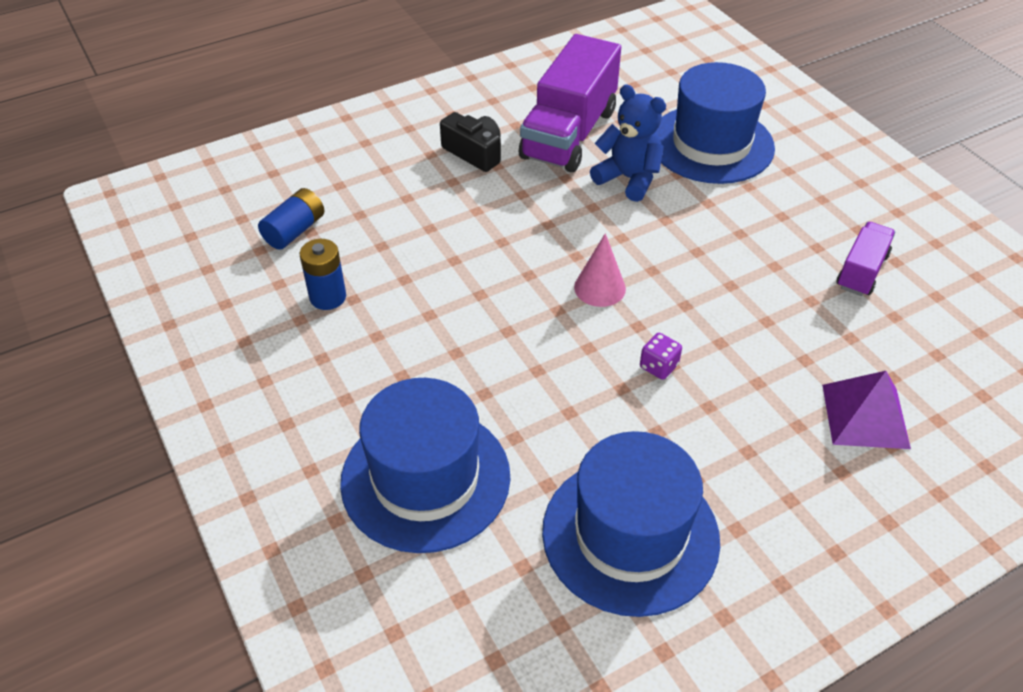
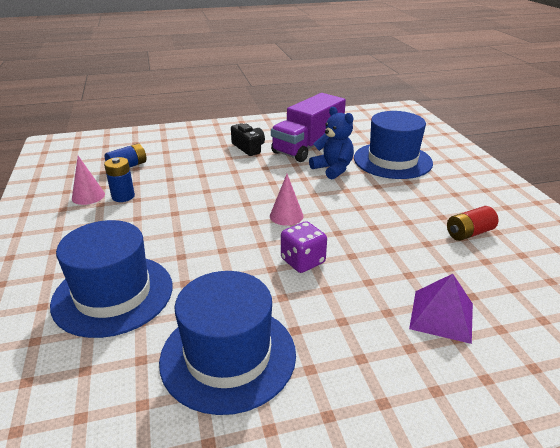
camera: 15 degrees right, 15 degrees down
purple dice [640,333,682,380] -> purple dice [281,221,327,273], size x1.62
purple truck [836,222,895,296] -> red battery [447,206,498,241]
none -> pink cone [72,156,105,205]

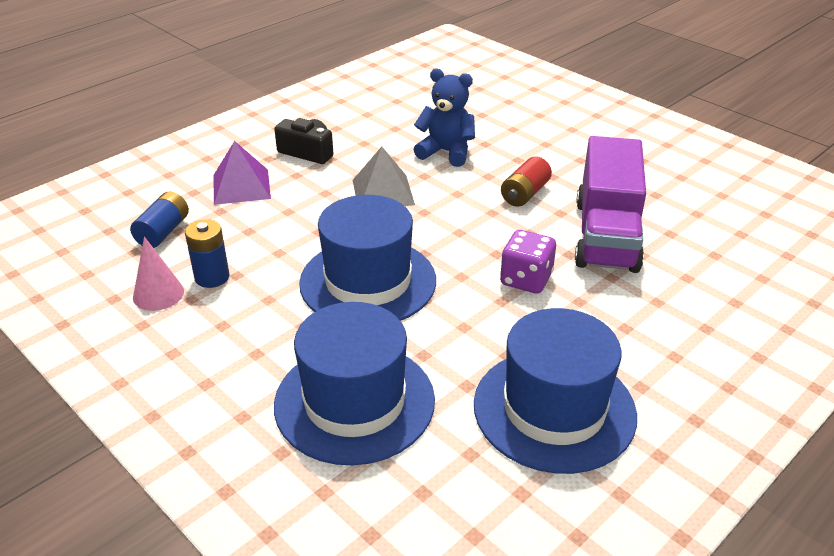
camera: 30 degrees left, 5 degrees up
pink cone [270,174,303,226] -> none
purple truck [271,93,346,162] -> purple truck moved to [575,136,646,273]
blue hat [354,111,433,179] -> blue hat moved to [299,195,436,321]
purple pyramid [409,274,473,344] -> purple pyramid moved to [213,141,271,205]
red battery [447,206,498,241] -> red battery moved to [501,156,552,207]
none -> grey pyramid [353,146,415,206]

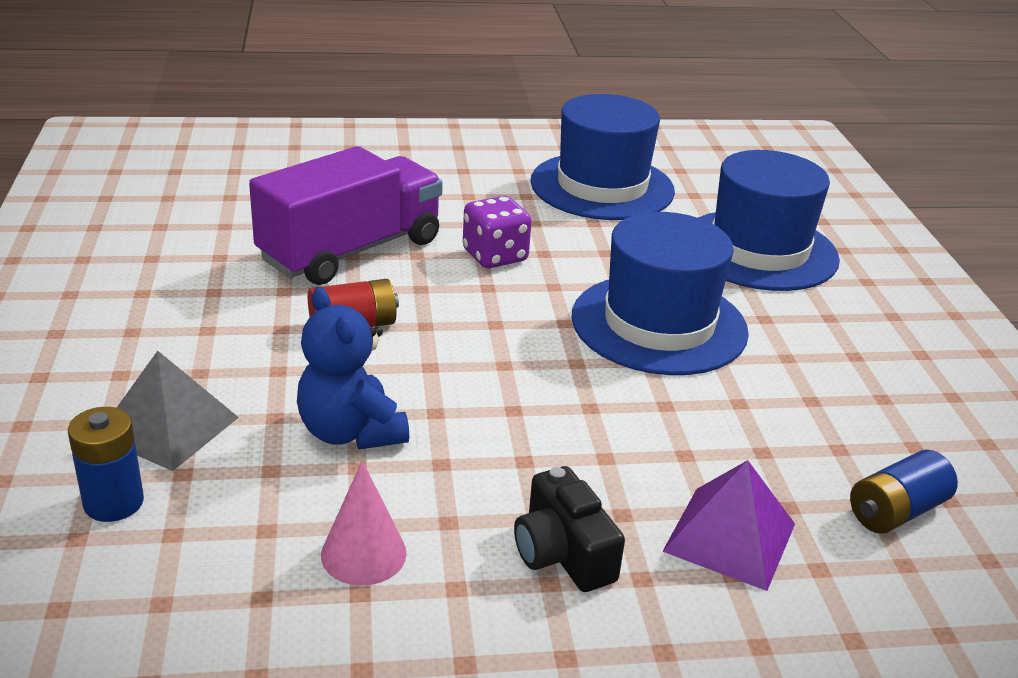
camera: 145 degrees left, 5 degrees down
pink cone [133,237,184,311] -> pink cone moved to [321,461,407,586]
blue battery [185,219,229,288] -> blue battery moved to [68,407,144,522]
grey pyramid [353,146,415,206] -> grey pyramid moved to [117,351,239,471]

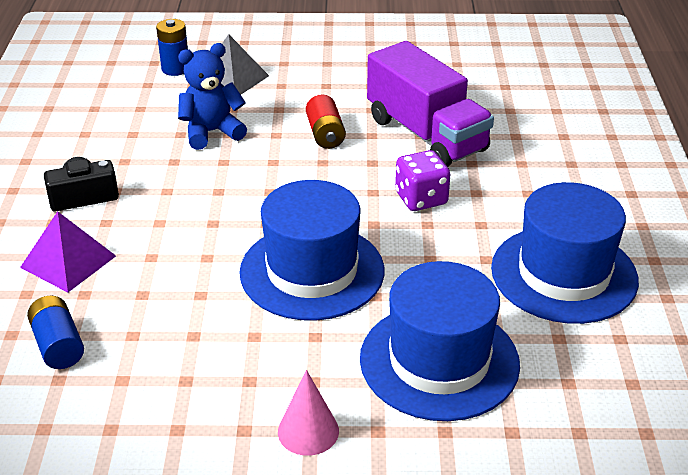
camera: 100 degrees right, 5 degrees up
pink cone [321,461,407,586] -> pink cone moved to [278,370,339,456]

